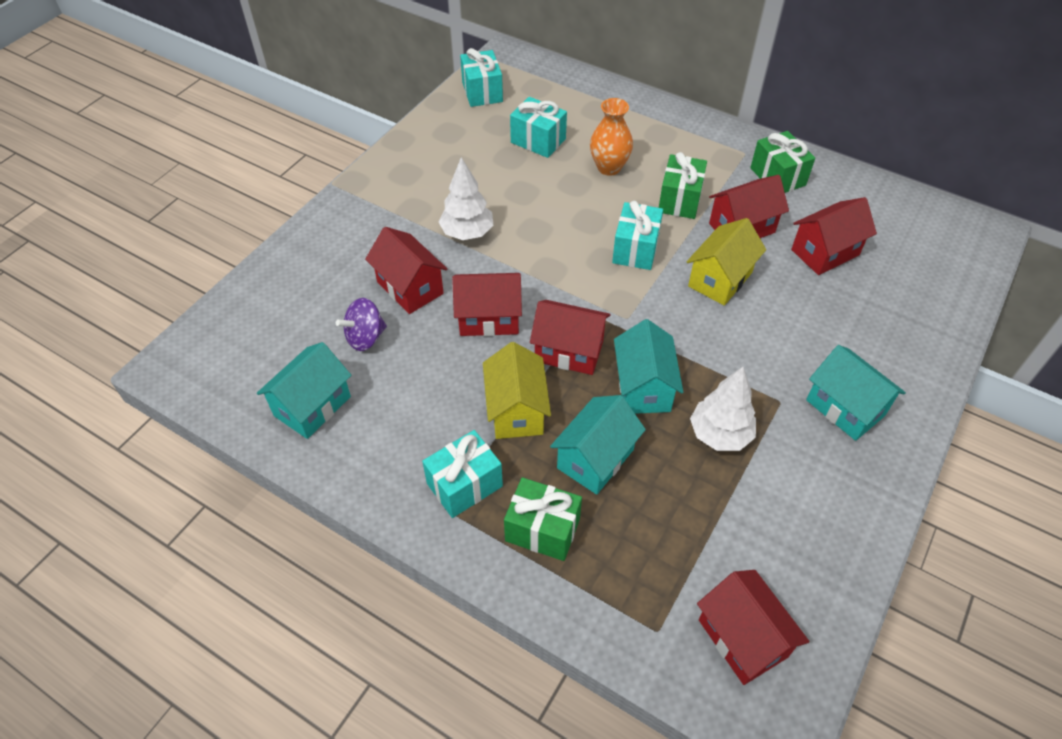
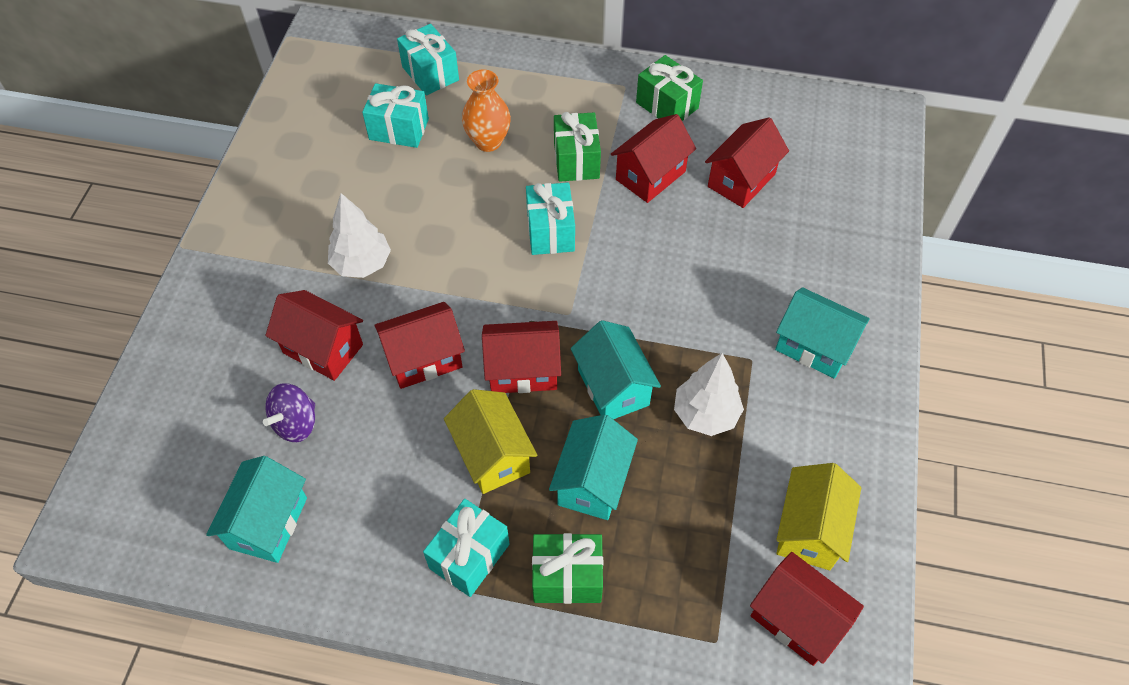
camera: 20 degrees left, 5 degrees up
turquoise gift [460,48,503,107] -> turquoise gift moved to [397,24,459,95]
yellow house [687,218,766,306] -> yellow house moved to [776,463,861,570]

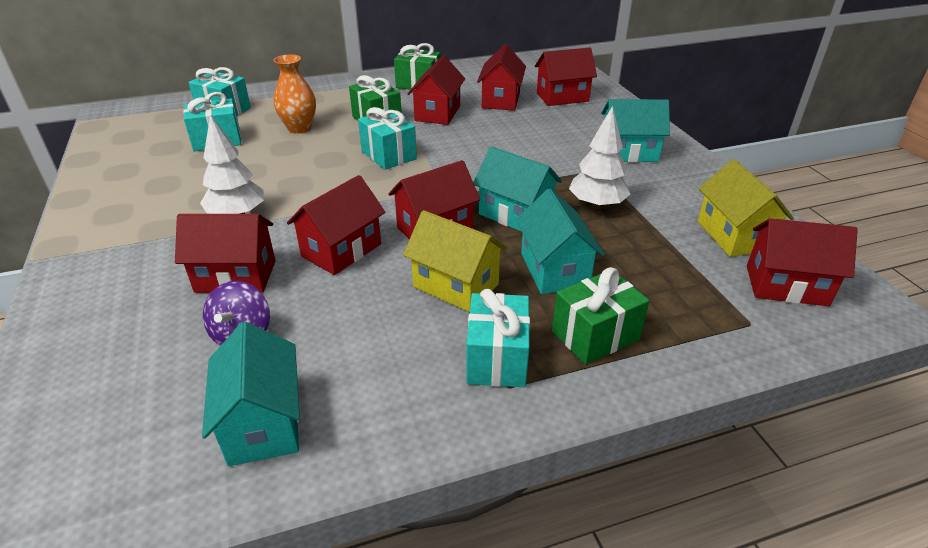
camera: 30 degrees left, 20 degrees down
none -> red house [535,47,597,106]

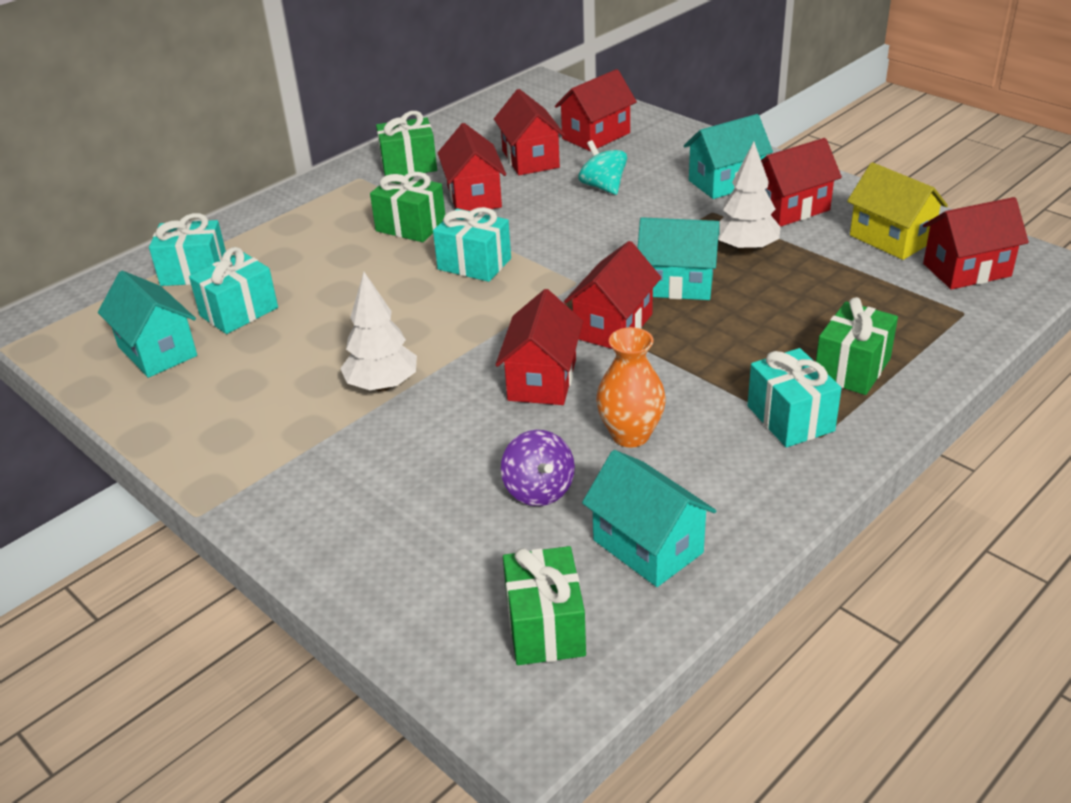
camera: 25 degrees left, 0 degrees up
red house [175,214,276,293] -> red house moved to [761,138,842,227]
orange vase [274,54,316,134] -> orange vase moved to [596,327,666,448]
yellow house [403,210,507,312] -> none
turquoise house [516,189,605,294] -> turquoise house moved to [98,271,197,378]
none -> green gift [503,546,586,665]
none -> turquoise spinning top [578,140,627,195]

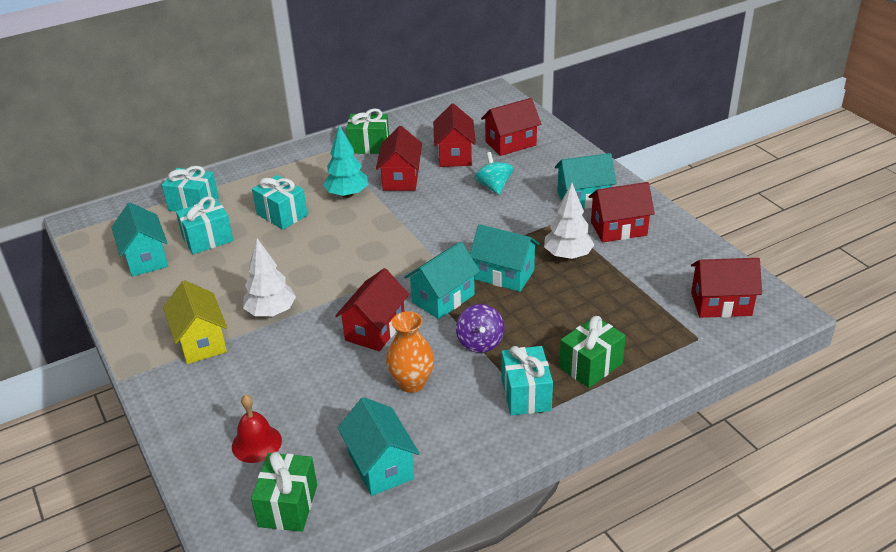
camera: 15 degrees right, 0 degrees up
green gift [370,172,445,242] -> turquoise tree [323,125,368,198]
turquoise gift [433,207,511,282] -> turquoise gift moved to [252,175,308,230]
purple spinning top [501,430,575,506] -> purple spinning top moved to [456,304,505,353]
red house [564,241,661,349] -> turquoise house [404,242,480,319]
yellow house [847,162,948,260] -> yellow house moved to [163,280,227,364]
none -> red bell [232,394,282,463]

